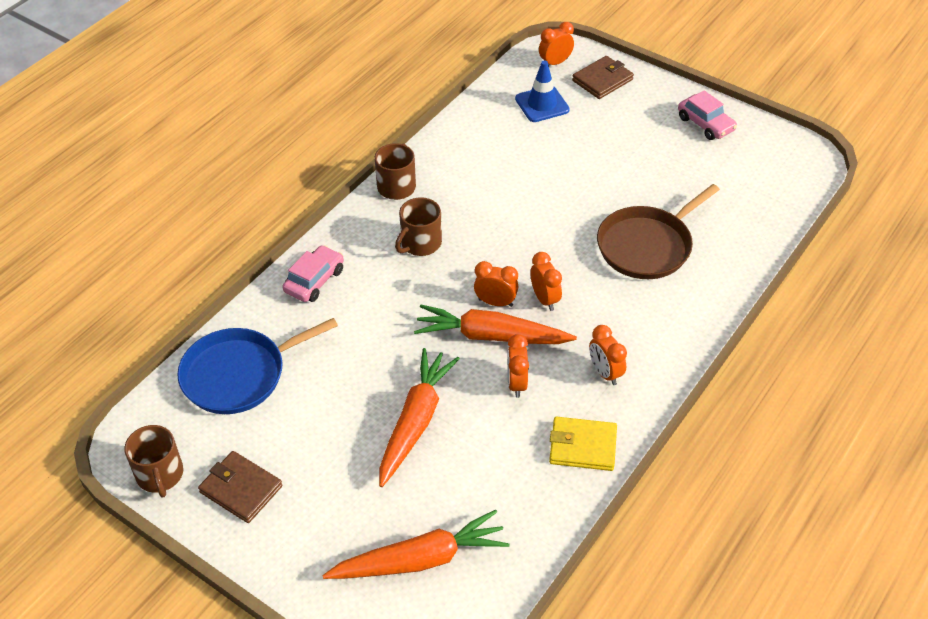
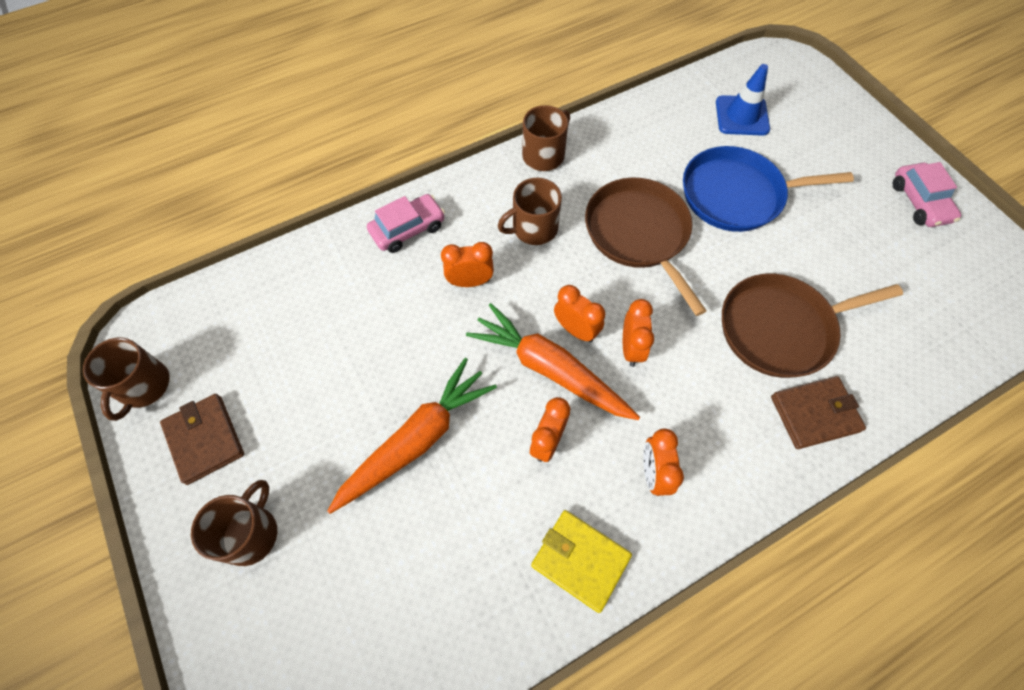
camera: 25 degrees right, 15 degrees up
blue pan [177,318,338,414] -> blue pan moved to [683,146,854,232]
orange carrot [322,510,509,579] -> none
orange clock [539,22,574,65] -> orange clock moved to [441,242,494,287]
brown wallet [572,56,634,99] -> brown wallet moved to [771,376,866,449]
none -> brown mug [191,480,277,566]
none -> brown pan [585,177,707,316]

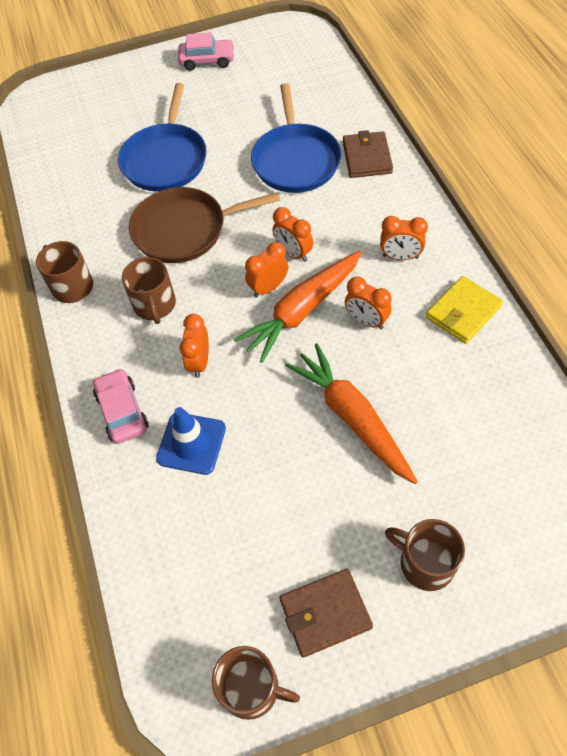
camera: 75 degrees left, 5 degrees down
orange clock [623,299,654,367] -> orange clock turned 150 degrees counterclockwise [272,207,313,262]
blue traffic cone [716,64,770,136] -> blue traffic cone moved to [156,407,226,475]
brown pan [722,273,903,378] -> blue pan [251,83,342,193]

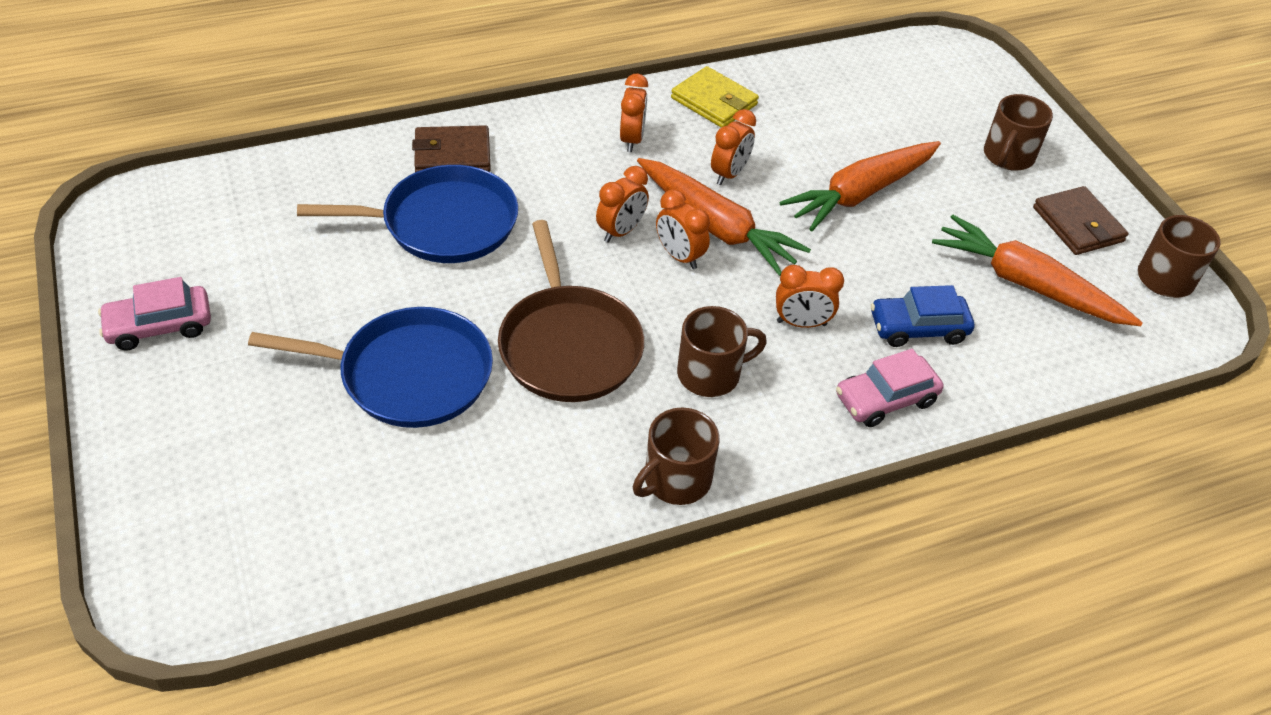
camera: 100 degrees left, 10 degrees down
blue traffic cone [156,407,226,475] -> blue car [871,285,974,347]
pink car [178,32,235,71] -> pink car turned 105 degrees counterclockwise [98,277,211,351]
none -> orange carrot [932,215,1143,326]

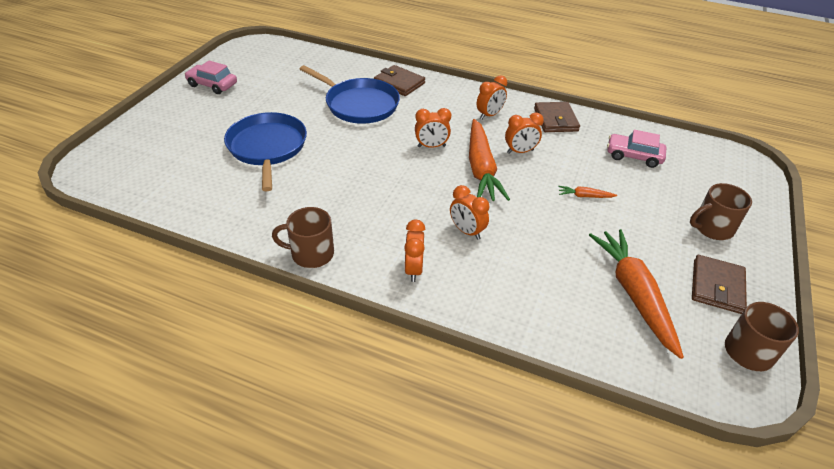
camera: 45 degrees right, 5 degrees down
blue pan [248,307,493,428] -> blue pan turned 150 degrees counterclockwise [224,112,307,191]
brown pan [498,220,644,402] -> none
orange clock [656,189,710,269] -> orange clock moved to [404,220,425,282]
yellow wallet [671,66,759,128] -> brown wallet [534,102,580,132]
brown mug [677,306,767,397] -> none
orange carrot [779,141,941,231] -> orange carrot [558,186,617,198], size x0.42
pink car [836,349,943,427] -> pink car moved to [607,130,666,168]
blue car [871,285,974,347] -> none

